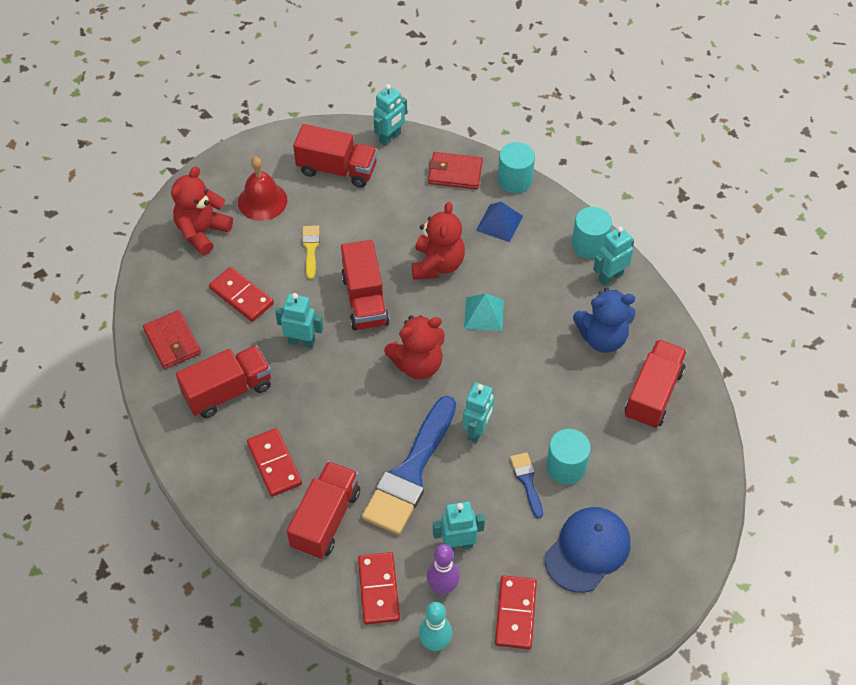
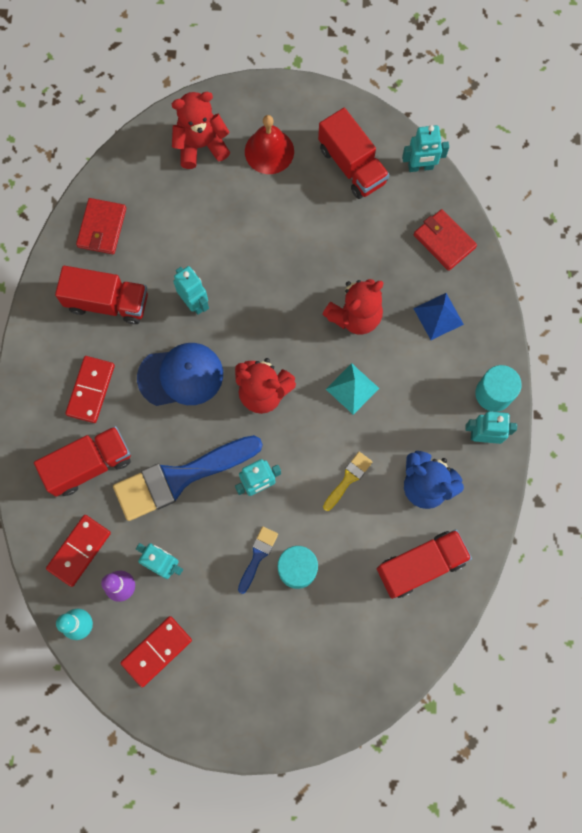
camera: 40 degrees right, 20 degrees up
red domino [209,267,274,322] -> none
yellow brush [302,226,320,279] -> yellow brush moved to [323,452,373,511]
red truck [341,240,390,330] -> none
turquoise cylinder [498,142,535,193] -> none
blue cap [545,507,630,593] -> blue cap moved to [137,343,223,406]

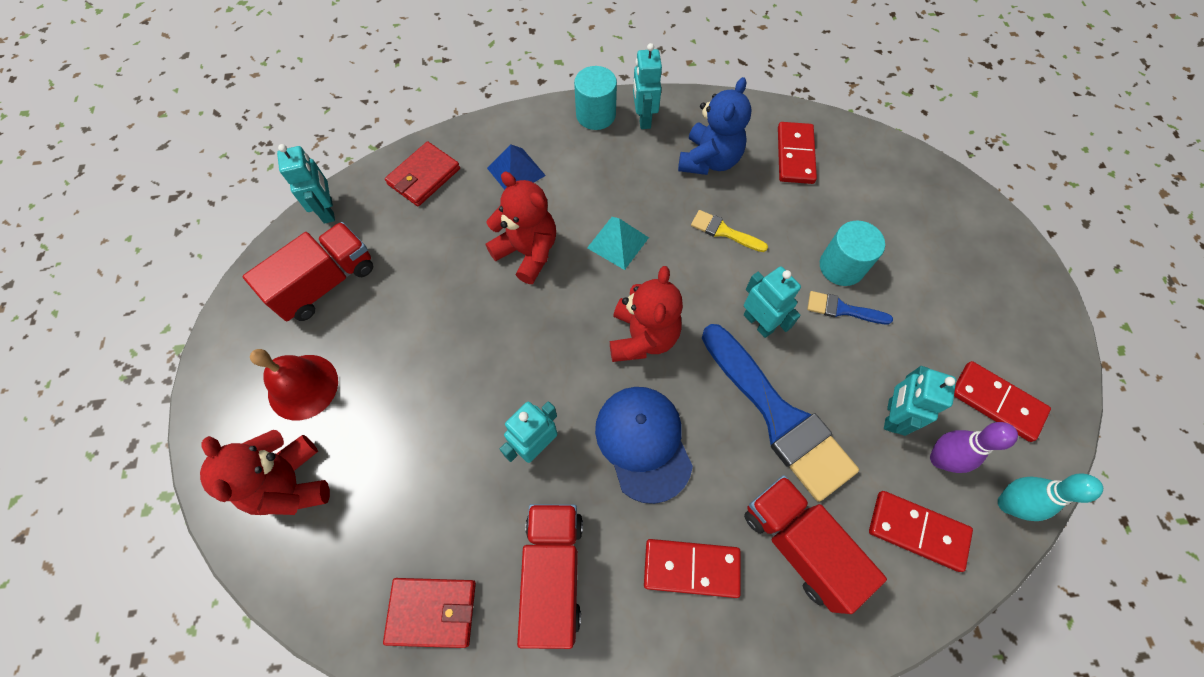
camera: 100 degrees left, 10 degrees down
red truck [377,529,472,599] -> red domino [778,122,817,184]

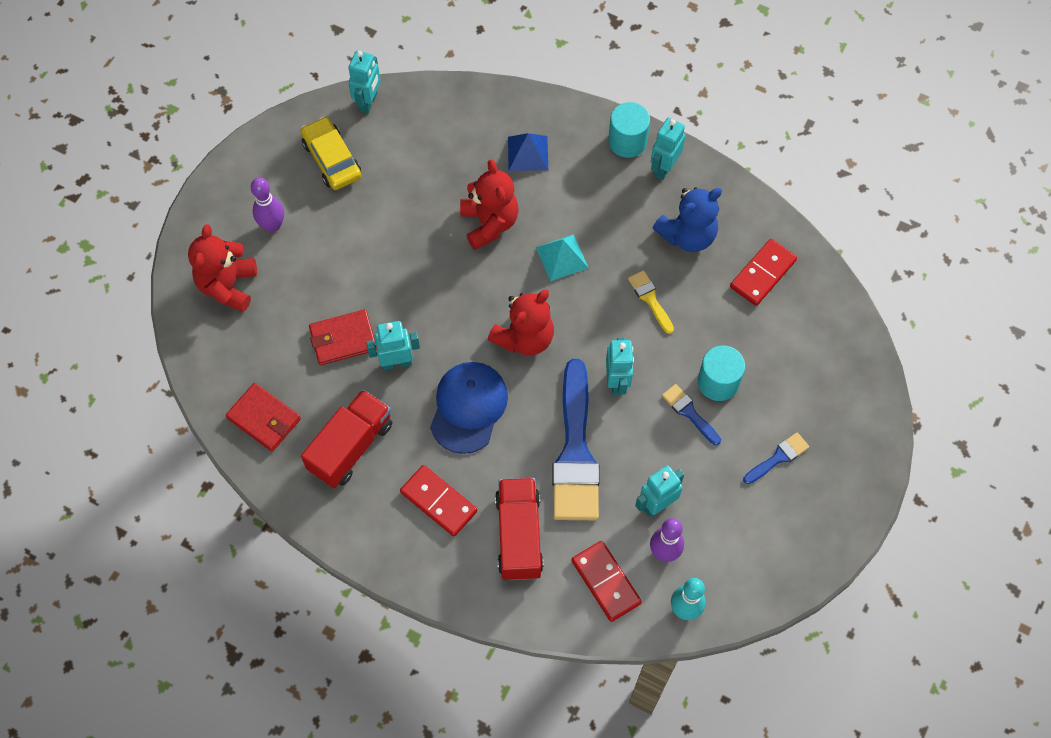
camera: 35 degrees right, 0 degrees up
red truck [243,222,373,321] -> yellow car [300,116,361,190]
red bell [250,349,338,420] -> purple bowling pin [251,178,284,232]
red wallet [385,141,460,206] -> red wallet moved to [309,310,377,365]
red domino [954,361,1051,442] -> none
none -> blue brush [743,432,809,484]

